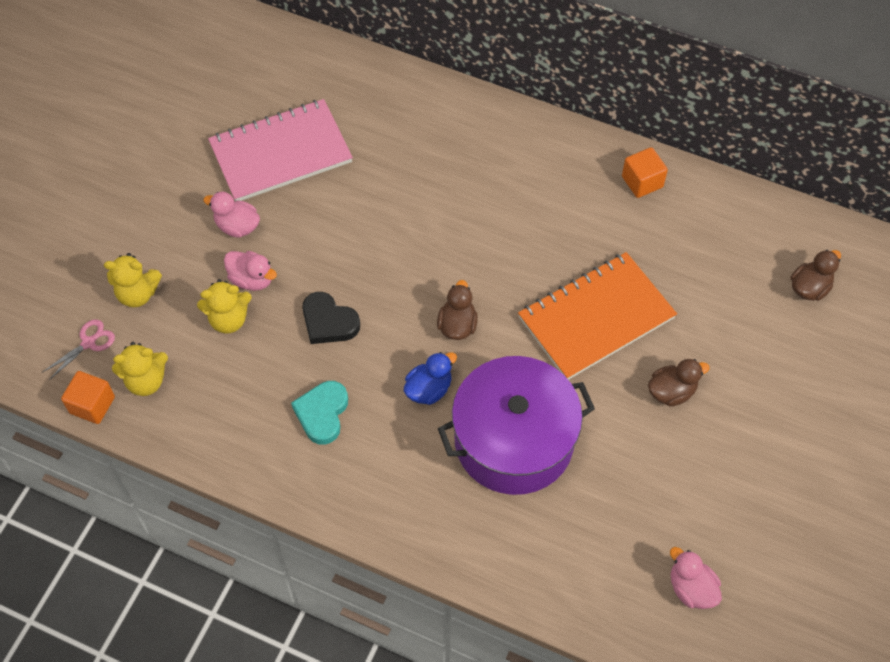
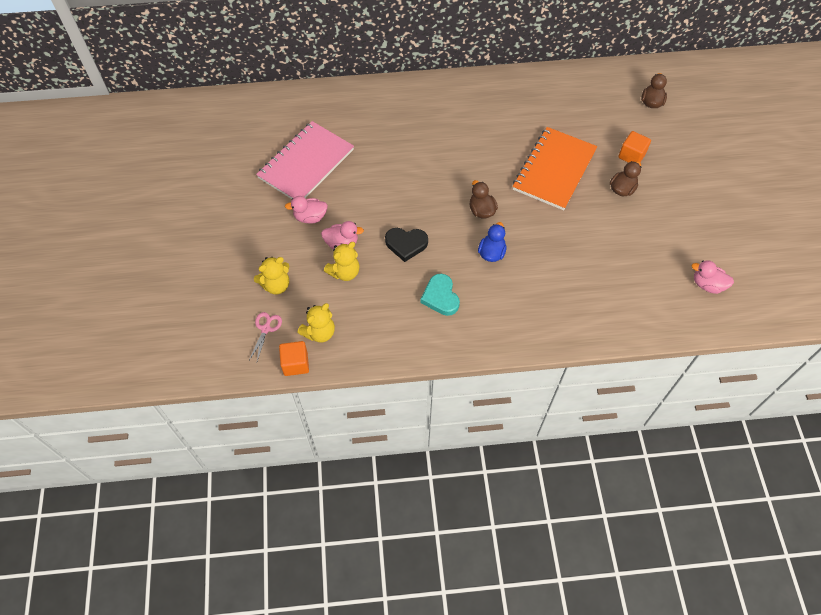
camera: 30 degrees left, 0 degrees up
purple pot [438,356,595,495] -> none
orange cube [622,147,668,198] -> orange cube moved to [618,131,651,163]

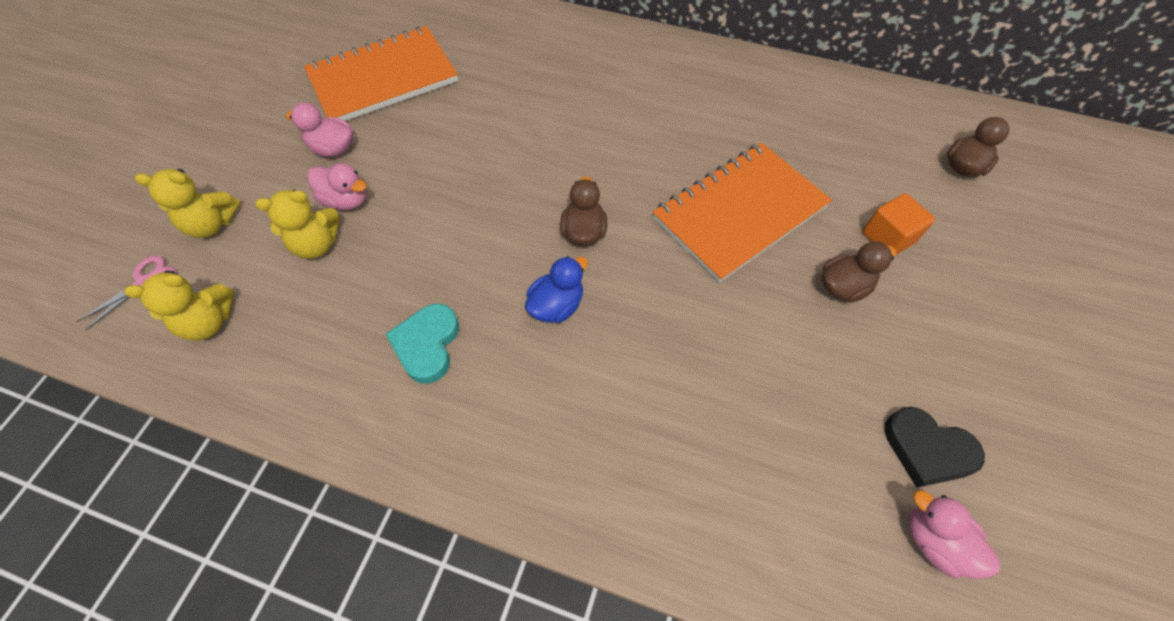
camera: 25 degrees right, 0 degrees up
pink notebook [256,121,354,199] -> orange notebook [304,26,458,121]
orange cube [279,341,309,376] -> none
black heart [385,228,428,262] -> black heart moved to [884,407,985,488]

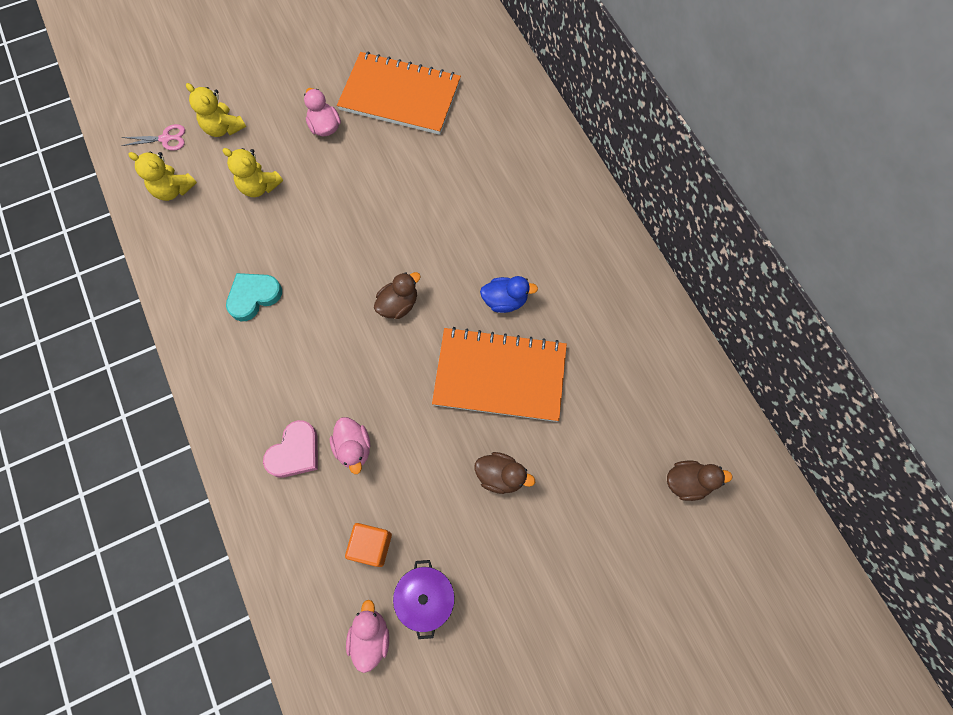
camera: 45 degrees right, 10 degrees up
pink duck [307,163,367,210] -> pink duck moved to [330,417,370,474]
blue duck [525,256,588,323] -> blue duck moved to [480,276,538,313]
orange cube [862,193,935,255] -> orange cube moved to [345,523,392,567]
black heart [884,407,985,488] -> purple pot [393,560,455,639]
none -> pink heart [263,420,318,478]

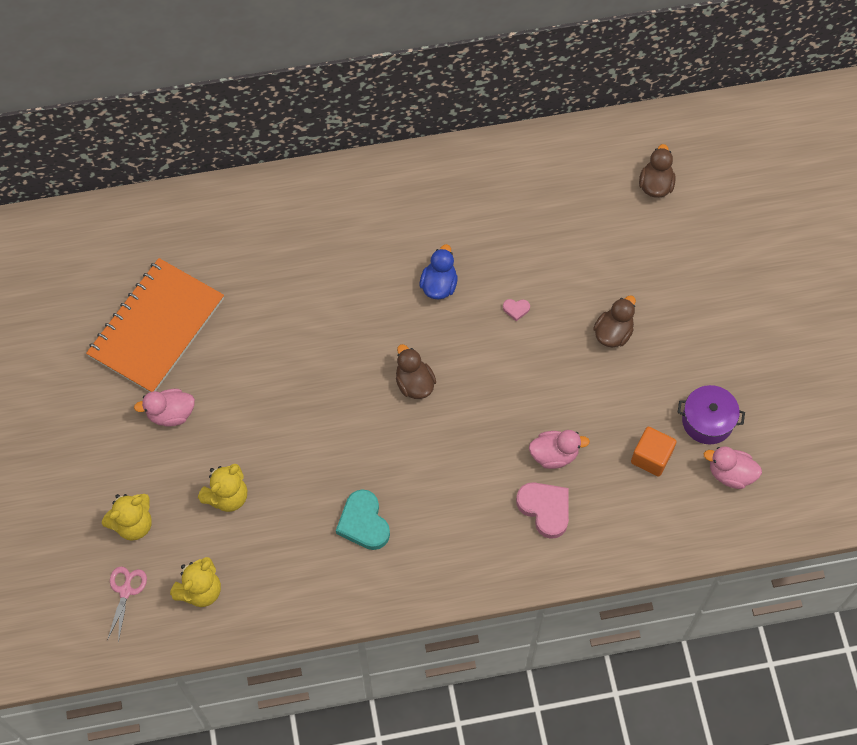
camera: 75 degrees left, 5 degrees down
orange notebook [432,327,567,422] -> pink heart [503,299,530,321]

